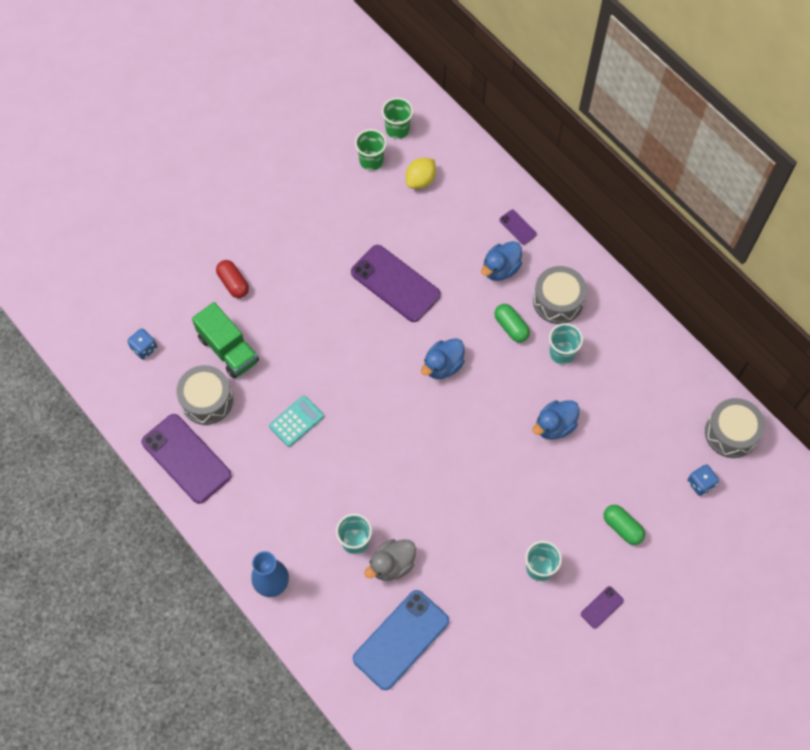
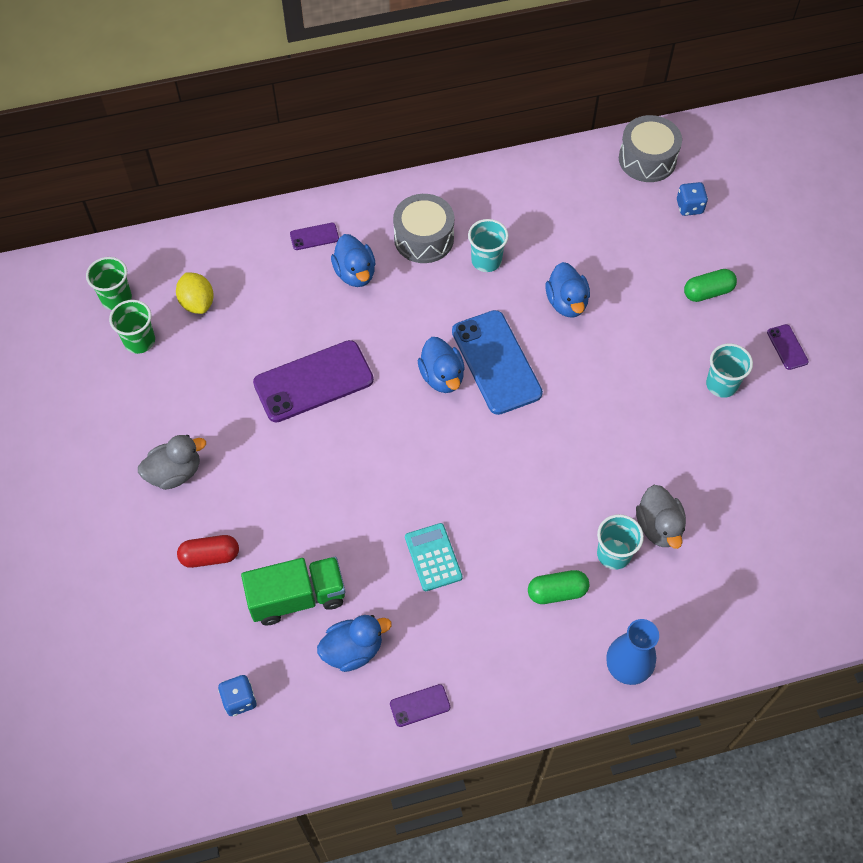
camera: 65 degrees left, 5 degrees down
purple phone [141,414,232,504] -> purple phone [390,684,450,727], size x0.44
grey drum [176,365,233,425] -> blue duck [317,615,392,672]
blue phone [353,590,449,690] -> blue phone moved to [452,310,543,415]
green capsule [494,304,530,343] -> green capsule moved to [528,570,589,604]
none -> grey duck [138,435,206,490]

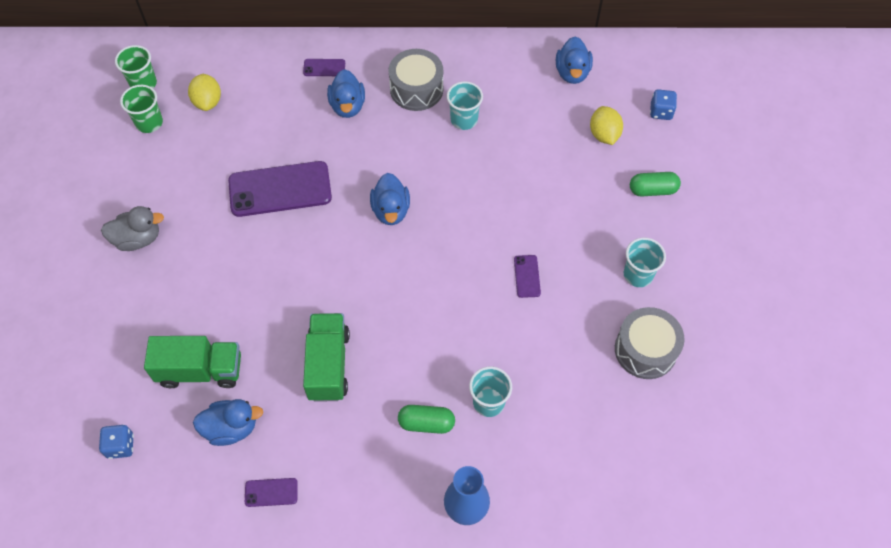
camera: 15 degrees right, 0 degrees up
red capsule [177,535,239,568] -> none
turquoise calculator [405,523,463,591] -> green truck [303,313,350,402]
blue phone [452,310,543,415] -> none
blue duck [545,262,590,317] -> blue duck moved to [556,36,593,84]
grey drum [619,115,682,182] -> grey drum moved to [615,307,685,379]
grey duck [636,485,686,549] -> none
purple phone [767,324,809,370] -> purple phone moved to [514,255,541,298]
none -> yellow lemon [590,106,623,145]

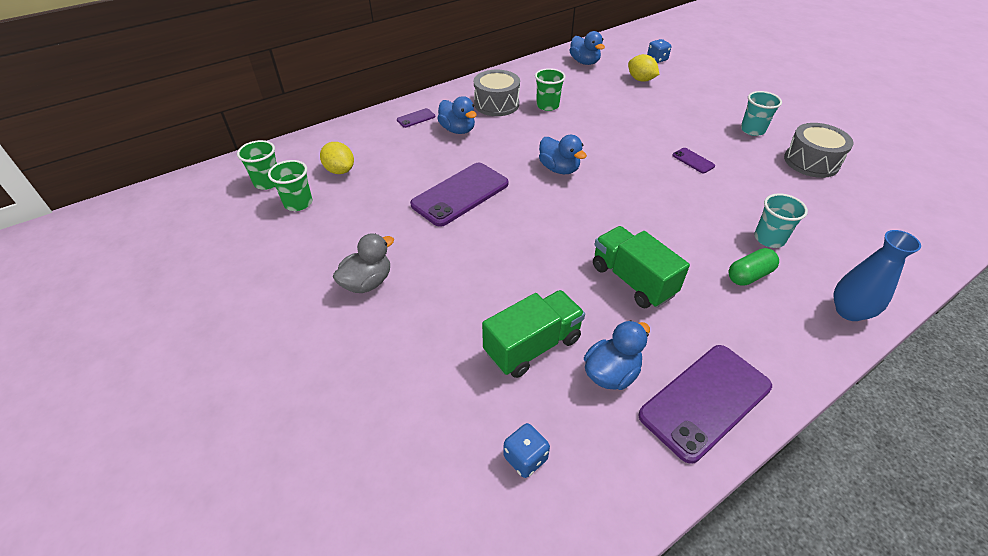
camera: 35 degrees left, 15 degrees down
purple phone [245,478,298,507] -> purple phone [638,345,772,464], size x2.25
turquoise cup [447,81,483,130] -> green cup [535,68,565,111]
green capsule [630,172,681,196] -> none

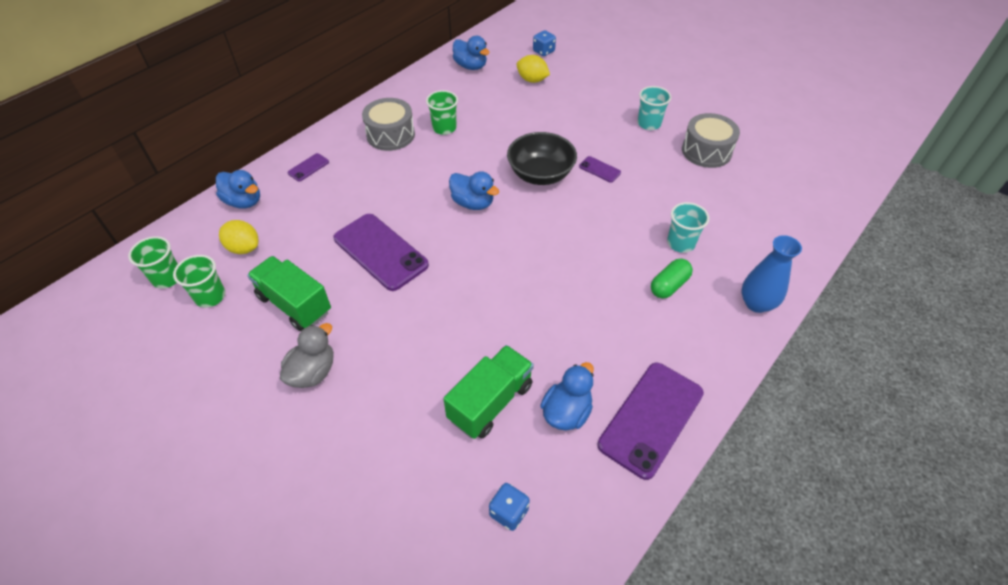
camera: 15 degrees left, 5 degrees up
purple phone [410,162,509,227] -> purple phone turned 75 degrees counterclockwise [334,214,429,291]
blue duck [437,96,477,134] -> blue duck moved to [216,170,260,209]
green truck [593,226,690,308] -> green truck moved to [247,256,331,331]
none -> black bowl [507,132,577,185]

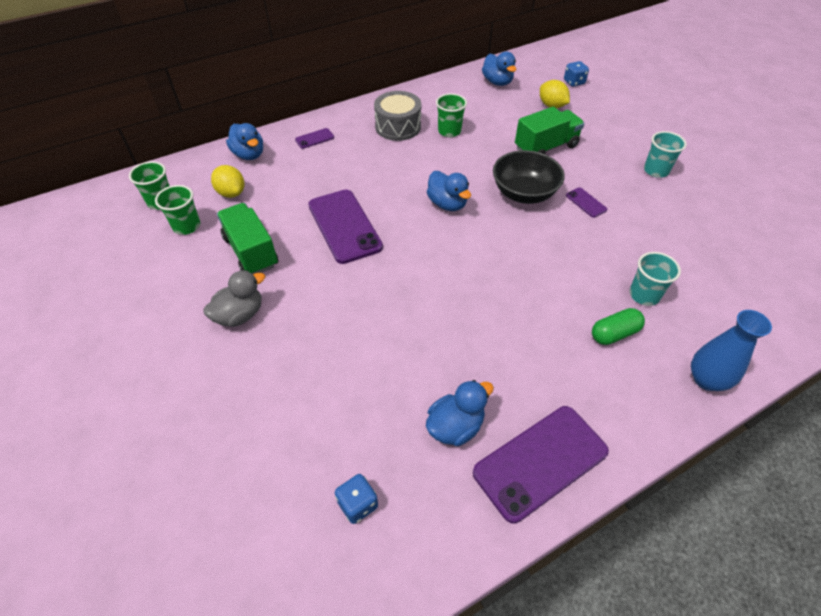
camera: 20 degrees right, 0 degrees up
green truck [443,345,534,439] -> green truck moved to [515,107,585,154]
grey drum [682,113,740,168] -> none

